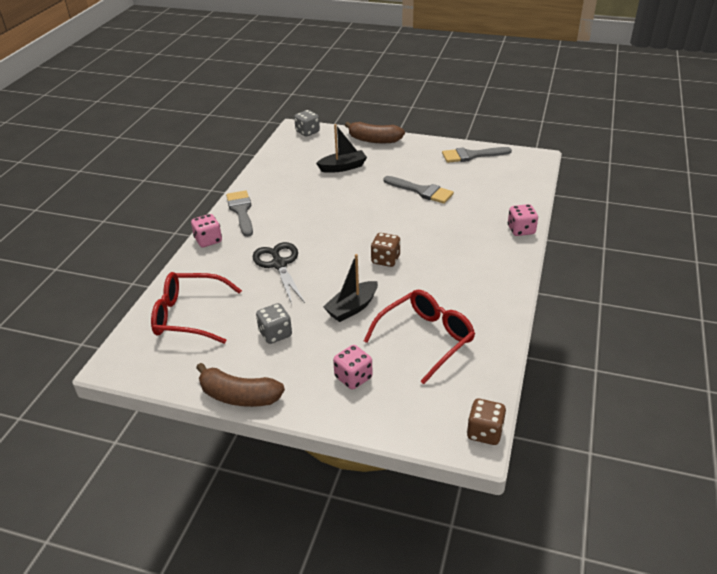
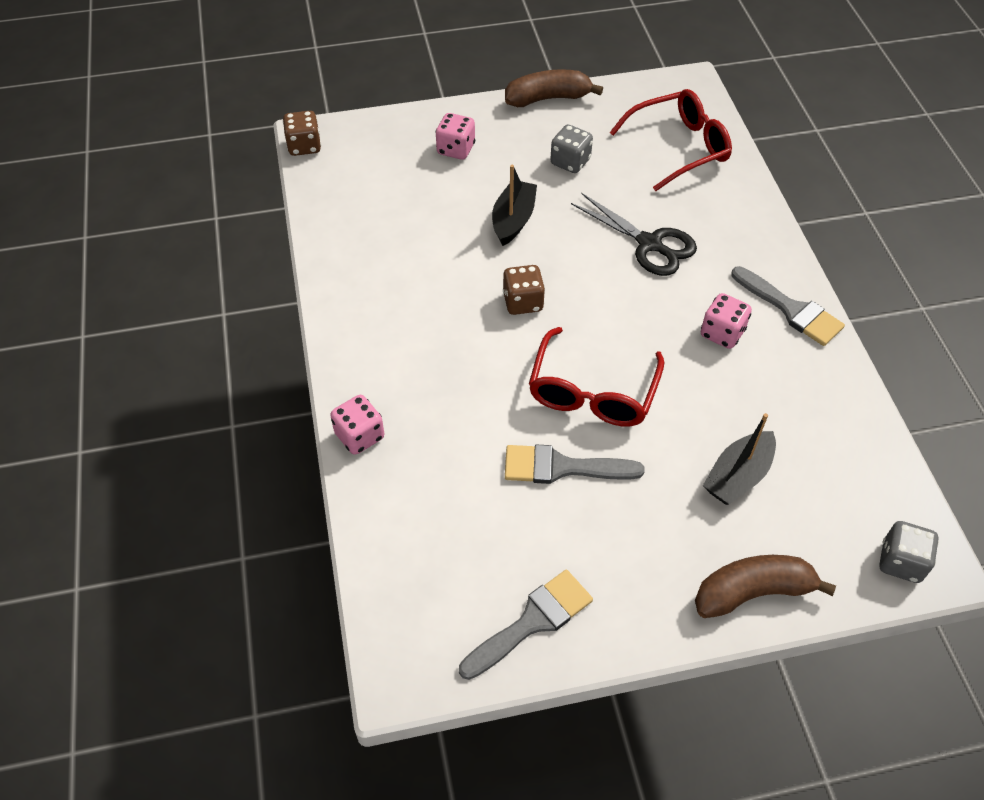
camera: 150 degrees right, 15 degrees up
pink dice [191,214,222,247] -> pink dice moved to [701,293,752,349]
red glasses [364,290,475,384] -> red glasses moved to [529,327,664,427]

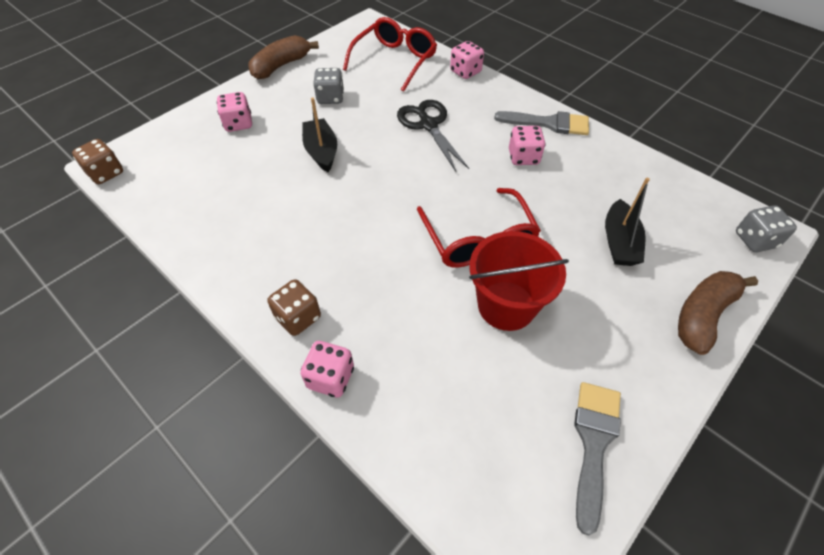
camera: 35 degrees left, 0 degrees up
brown dice [503,265,545,315] -> brown dice moved to [267,279,321,336]
grey brush [505,444,645,484] -> red bucket [469,231,569,331]
black scissors [571,193,697,276] -> black scissors turned 120 degrees counterclockwise [397,100,469,171]
none -> pink dice [450,41,484,79]

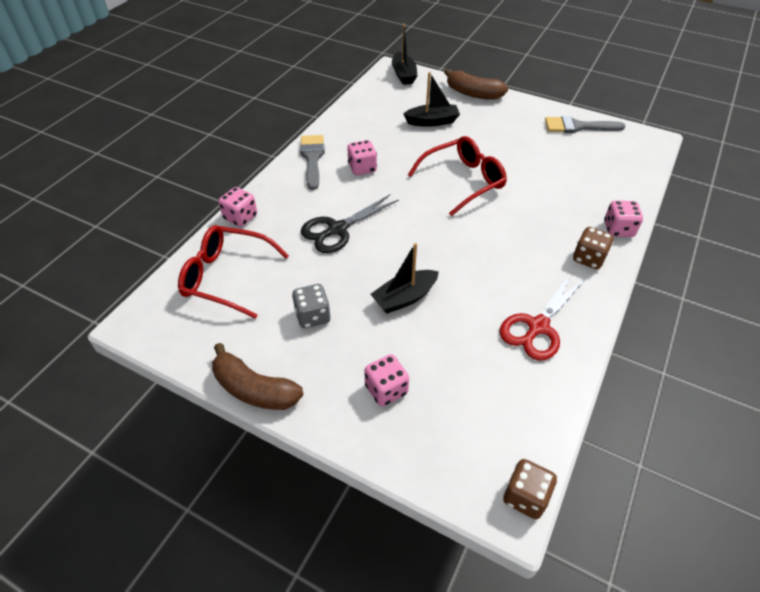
camera: 105 degrees left, 5 degrees down
red bucket [469,231,569,331] -> none
grey dice [736,205,797,252] -> black boat [392,24,418,85]
none -> red scissors [499,274,586,361]

